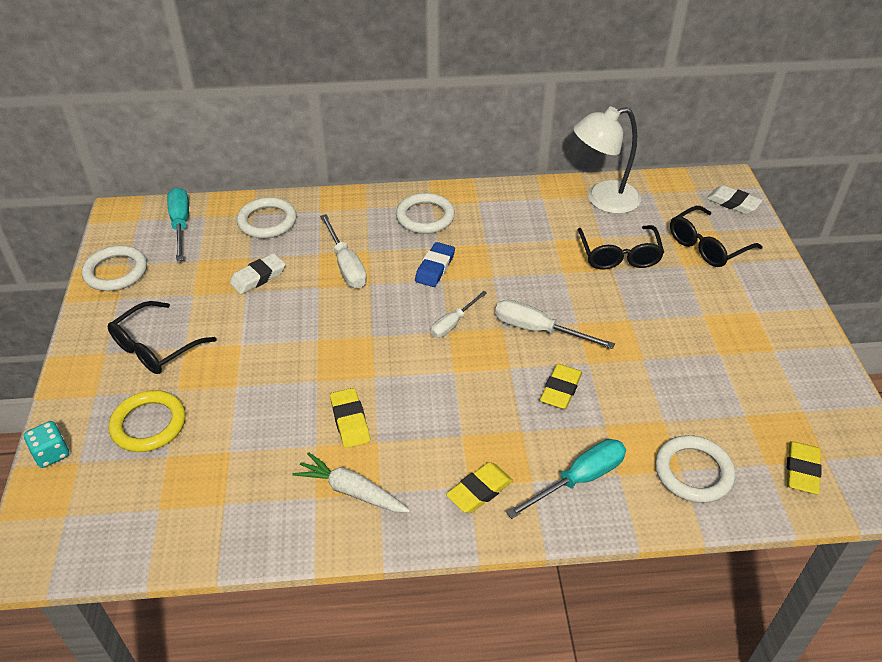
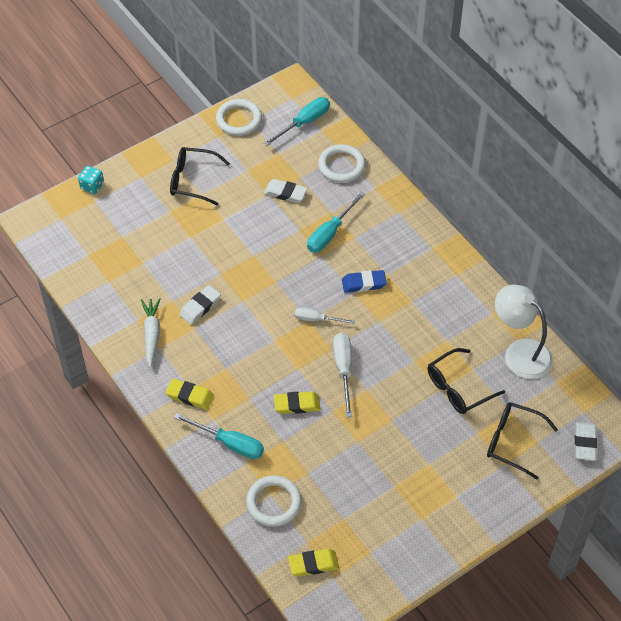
camera: 60 degrees right, 10 degrees up
yellow ring [109,390,185,452] -> none
white screwdriver [320,214,367,288] -> turquoise screwdriver [307,191,365,253]
yellow eraser [330,388,370,448] -> white eraser [179,285,221,325]
white ring [396,193,455,234] -> none

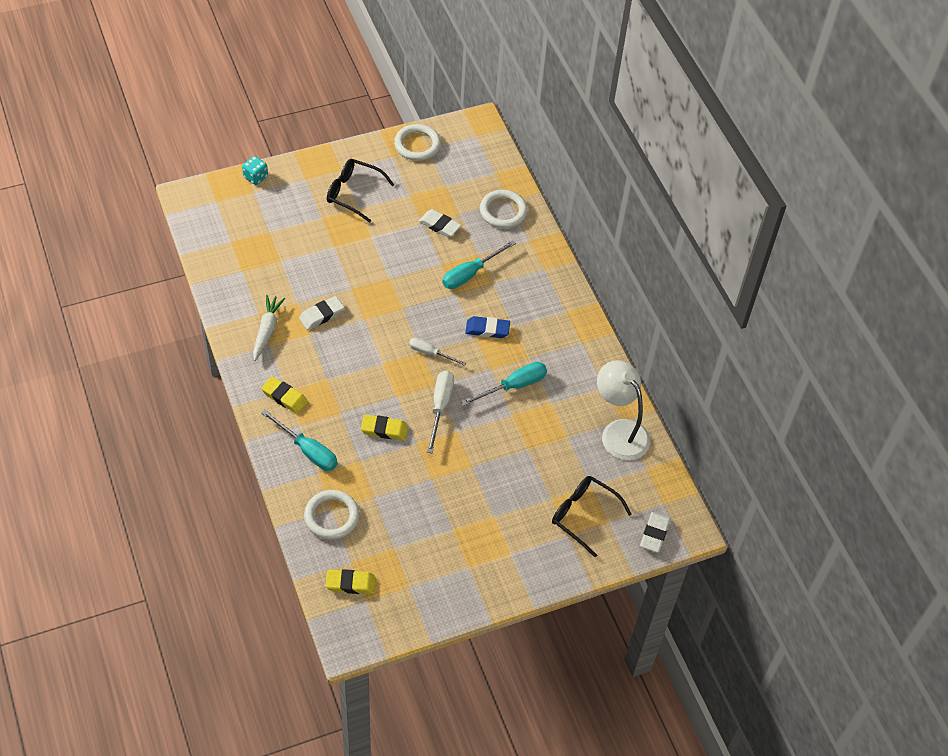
camera: 10 degrees right, 0 degrees up
turquoise screwdriver [263,97,330,146] -> turquoise screwdriver moved to [461,362,547,406]
black glasses [428,348,505,414] -> none

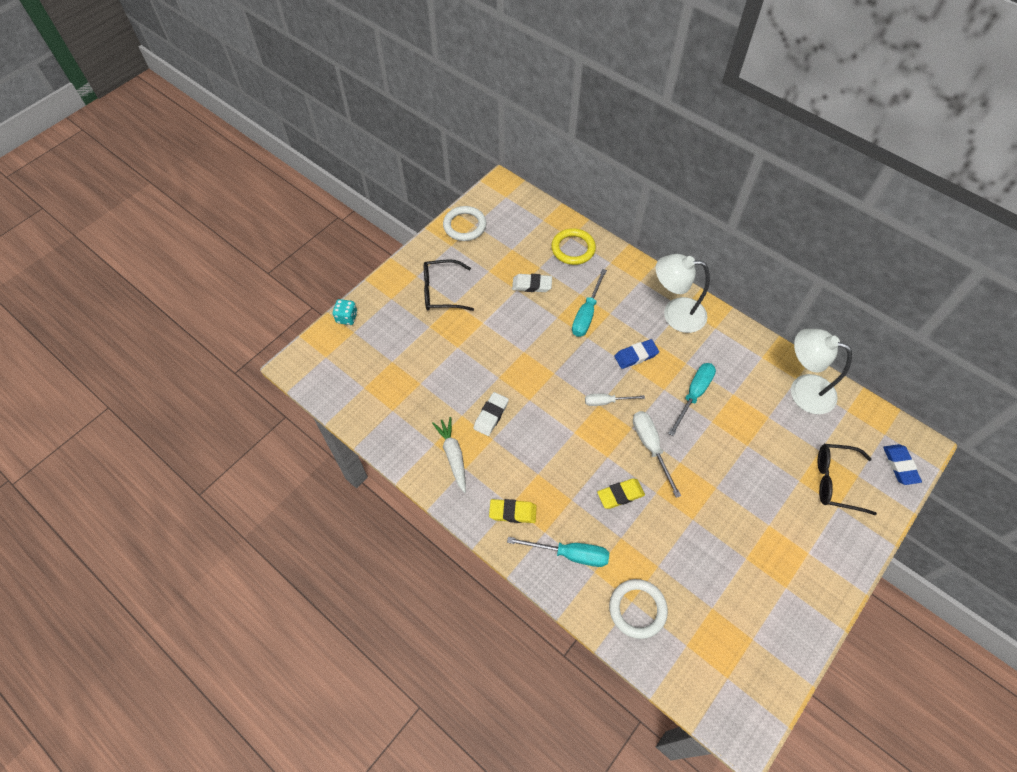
camera: 25 degrees left, 5 degrees up
yellow eraser [326,569,376,594] -> none
white ring [480,190,528,228] -> yellow ring [551,228,596,265]
white eraser [640,512,671,553] -> blue eraser [883,444,922,485]
none -> white lamp [656,254,710,333]

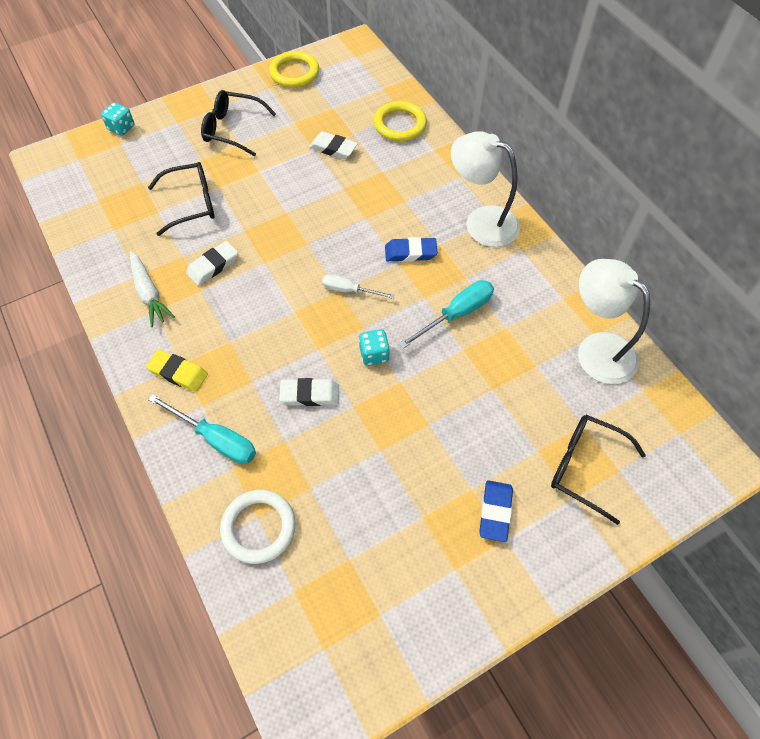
camera: 20 degrees right, 0 degrees up
white carrot [432,417,466,493] -> white carrot turned 150 degrees clockwise [130,251,175,327]
white ring [443,206,487,241] -> yellow ring [269,51,319,88]
turquoise screwdriver [572,269,607,337] -> none
yellow eraser [597,478,645,509] -> white eraser [279,378,339,406]
white screwdriver [633,411,681,498] -> turquoise dice [359,329,390,366]
blue eraser [883,444,922,485] -> blue eraser moved to [479,480,513,542]
none -> black glasses [148,162,214,236]

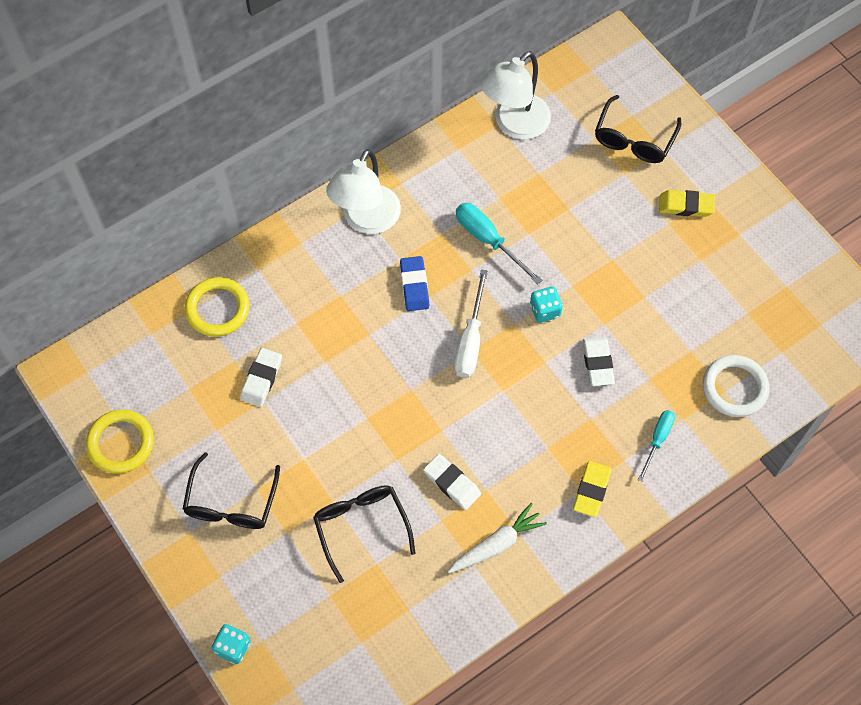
camera: 95 degrees left, 5 degrees up
turquoise screwdriver [148,394,256,464] -> turquoise screwdriver [638,410,675,482], size x0.66
white screwdriver [322,274,395,299] -> white screwdriver [454,269,488,378], size x1.53
blue eraser [479,480,513,542] -> yellow eraser [659,190,715,217]

